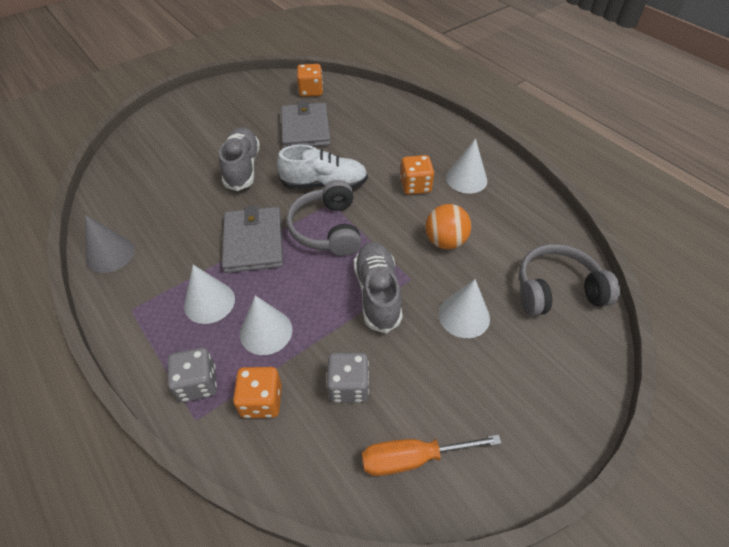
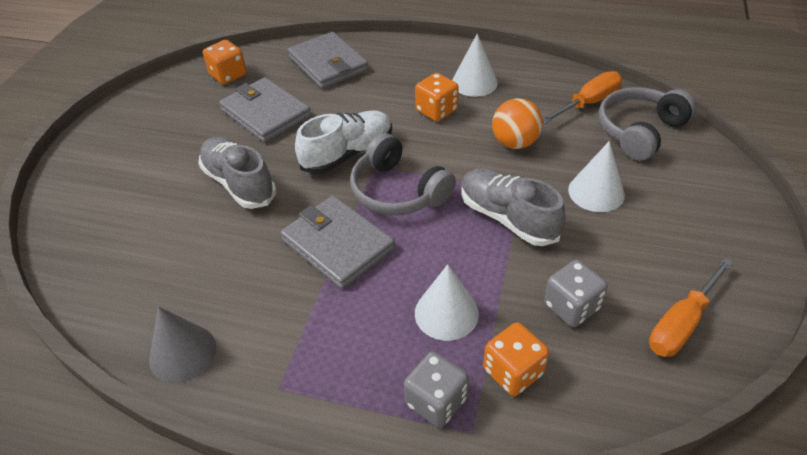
camera: 35 degrees left, 5 degrees down
white cone [184,265,235,324] -> none
none -> grey wallet [288,32,369,89]
none -> orange screwdriver [543,71,622,124]

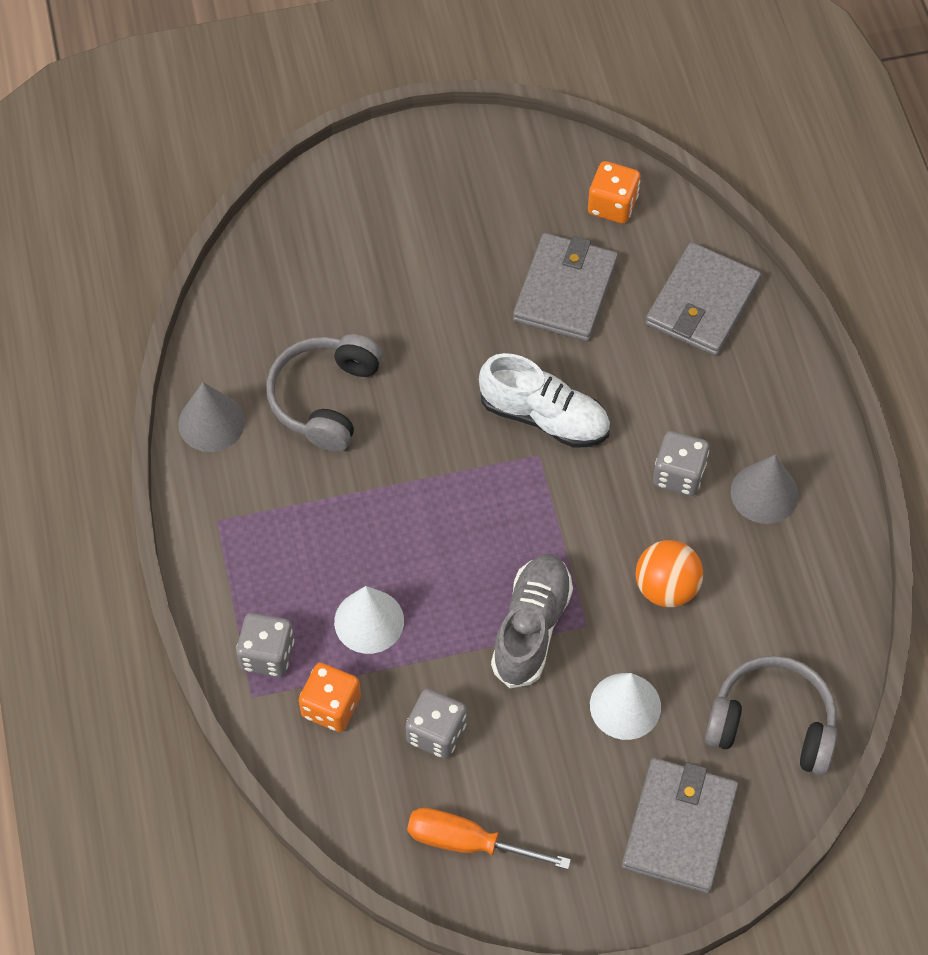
camera: 60 degrees right, 15 degrees up
grey shoe [198,137,276,209] -> none
grey wallet [280,196,395,289] -> grey wallet moved to [622,758,738,894]
grey headphones [350,133,456,215] -> grey headphones moved to [266,334,383,452]
orange dice [415,73,459,122] -> grey dice [653,431,709,496]
white cone [452,34,498,97] -> grey cone [731,455,799,524]
orange screwdriver [543,71,622,124] -> none

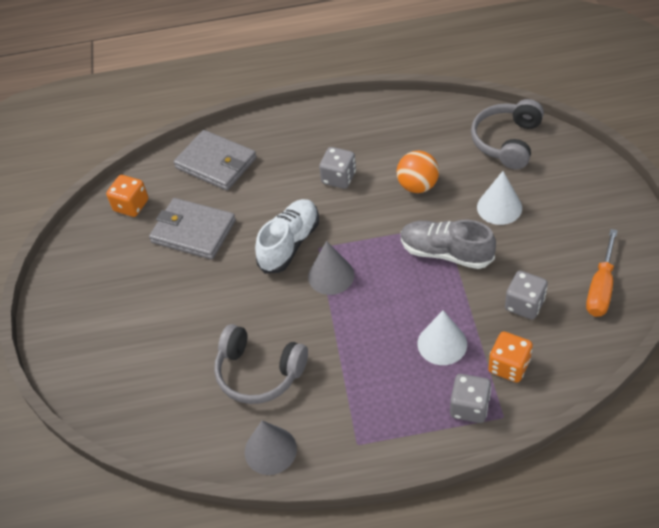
camera: 80 degrees left, 10 degrees down
grey wallet [622,758,738,894] -> none
grey cone [731,455,799,524] -> grey cone moved to [308,241,354,295]

